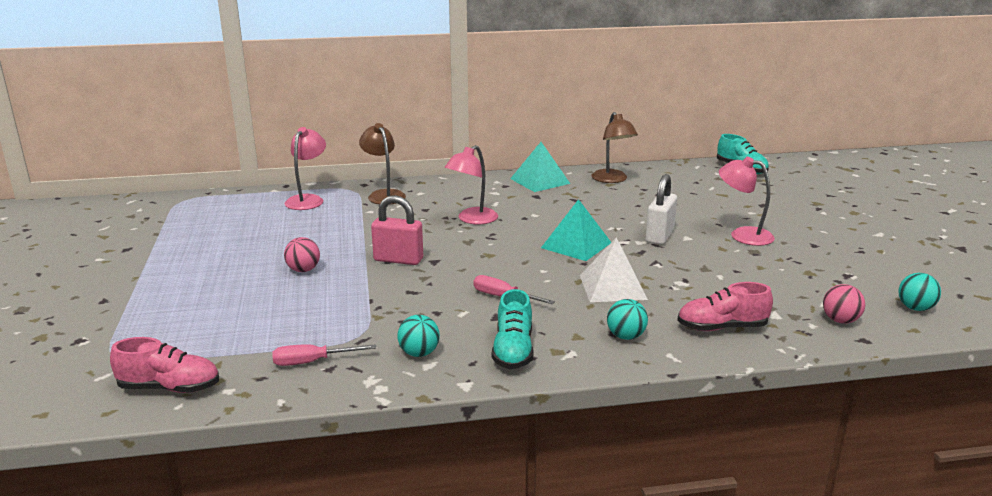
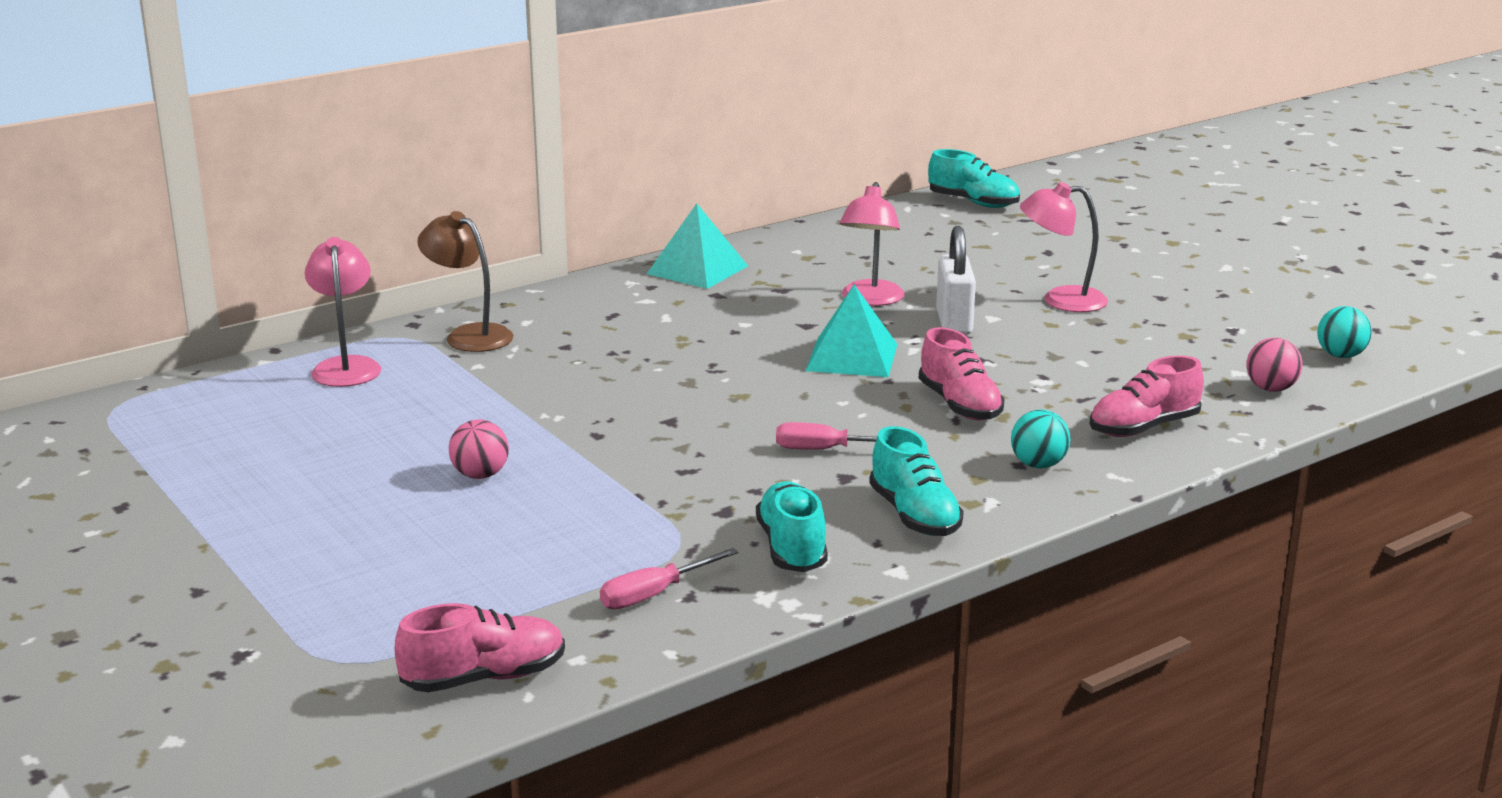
camera: 25 degrees left, 0 degrees up
pink padlock [371,195,423,265] -> none
turquoise ball [398,315,440,357] -> turquoise shoe [756,481,828,572]
pink lamp [445,145,498,224] -> pink lamp moved to [840,182,904,306]
white pyramid [580,238,648,302] -> pink shoe [919,327,1005,420]
brown lamp [592,112,638,183] -> none

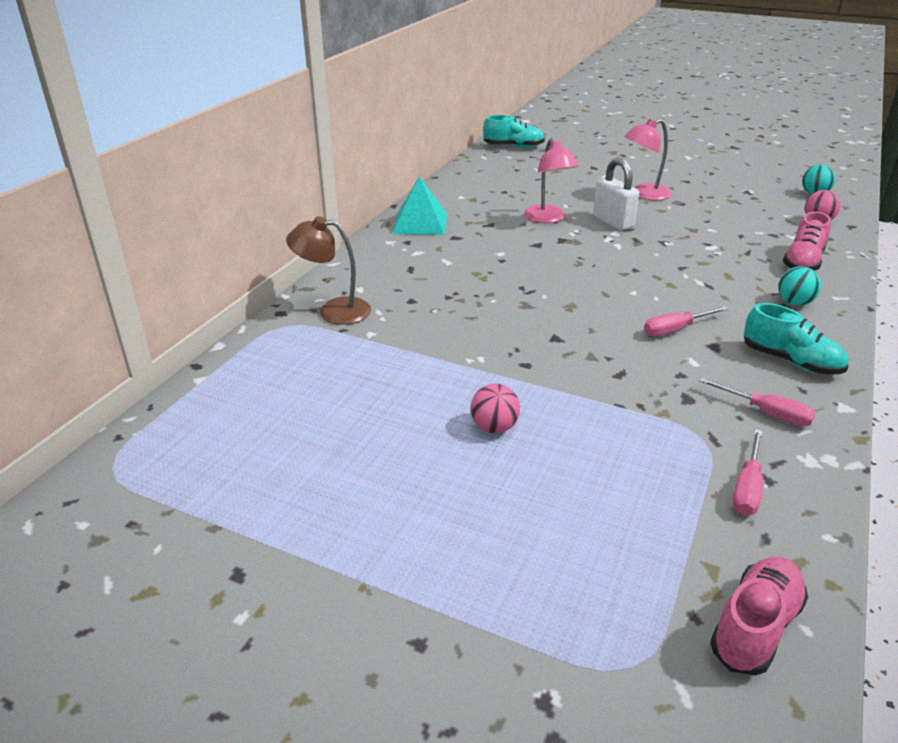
camera: 30 degrees left, 10 degrees up
pink lamp [305,237,381,387] -> none
turquoise shoe [756,481,828,572] -> pink screwdriver [698,377,816,426]
turquoise pyramid [806,285,897,377] -> none
pink shoe [919,327,1005,420] -> none

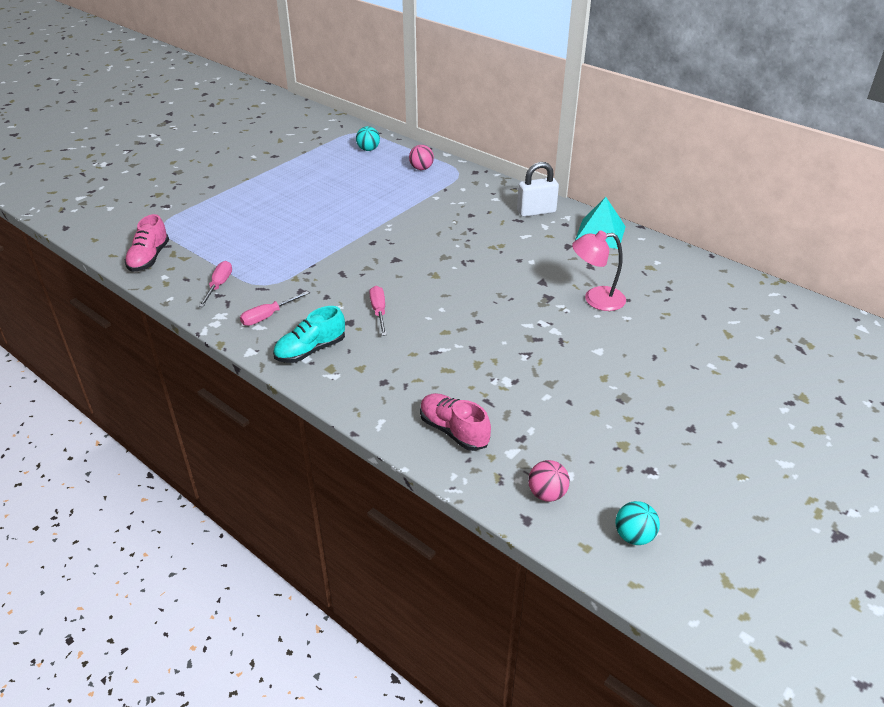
camera: 105 degrees right, 5 degrees up
brown lamp [286,216,371,325] -> none
pink ball [471,384,520,433] -> pink ball moved to [409,145,434,170]
turquoise shoe [483,115,545,148] -> none
white padlock [593,158,639,230] -> white padlock moved to [517,162,559,217]
pink lamp [624,119,672,200] -> none
pink shoe [710,557,808,675] -> pink shoe turned 45 degrees clockwise [125,214,169,272]
pink screwdriver [732,429,763,516] -> pink screwdriver turned 60 degrees clockwise [199,261,232,307]
turquoise ball [778,266,821,306] -> turquoise ball moved to [356,126,380,151]

